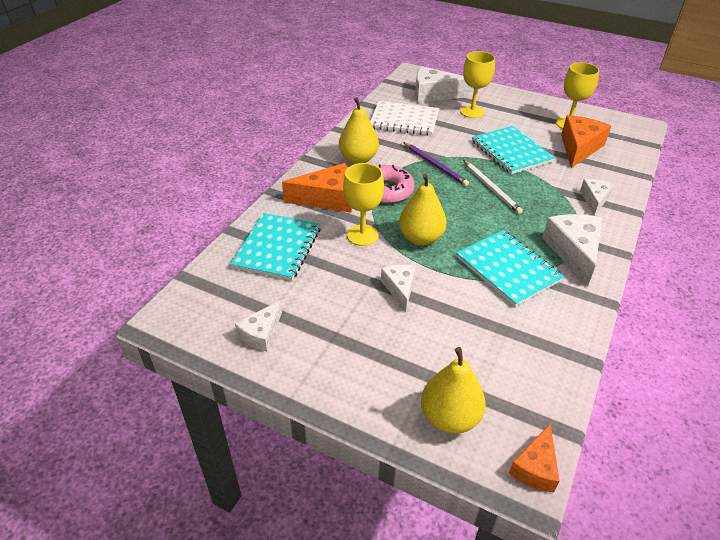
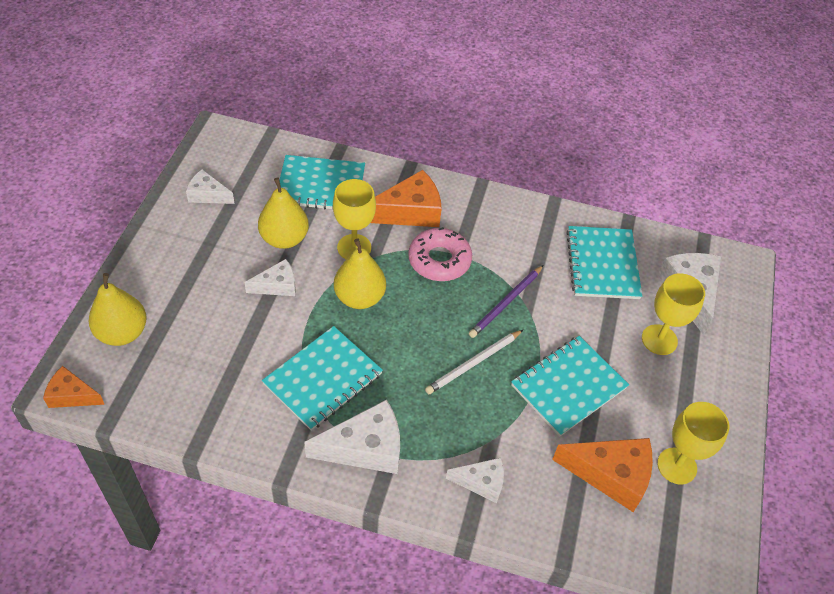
camera: 75 degrees right, 10 degrees up
orange cheese [282,163,352,213] -> orange cheese turned 90 degrees counterclockwise [371,170,442,227]
yellow pear [339,97,379,164] -> yellow pear moved to [258,177,309,249]
white notebook [370,101,439,136] -> turquoise notebook [566,226,642,299]

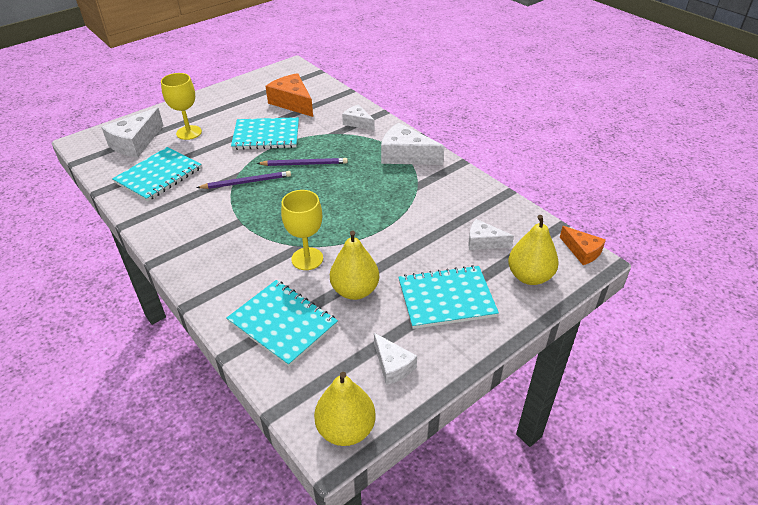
camera: 140 degrees left, 10 degrees down
white cheese [244,259,296,296] -> white cheese moved to [468,219,514,250]
turquoise notebook [262,326,383,431] -> turquoise notebook moved to [399,265,499,329]
yellow pear [334,238,386,309] -> yellow pear moved to [314,372,376,446]
orange cheese [371,170,442,227] -> none
pink donut [408,227,472,281] -> none
white pencil [425,330,523,394] -> purple pencil [257,158,348,166]
yellow goblet [657,402,729,484] -> none

